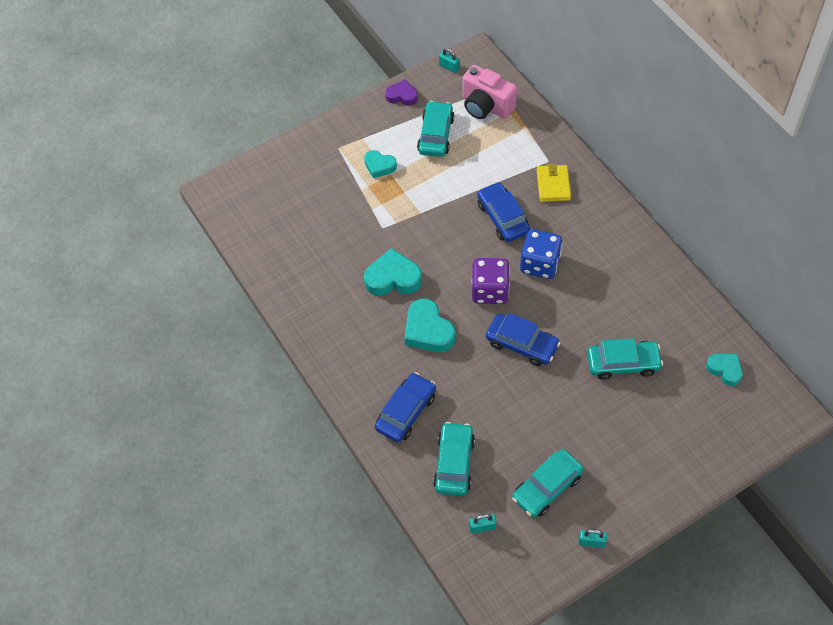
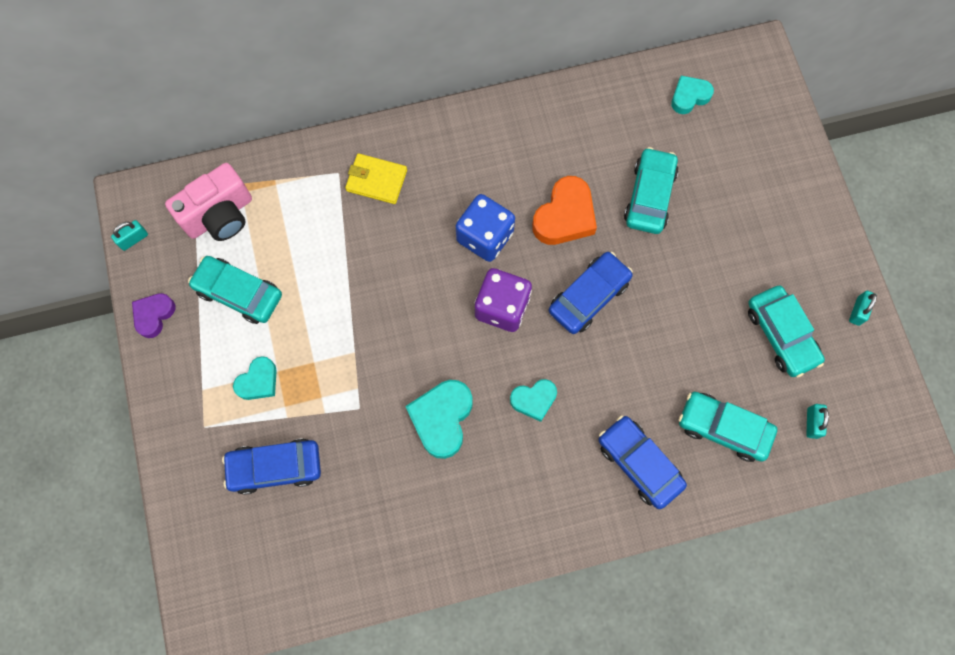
camera: 75 degrees left, 15 degrees up
turquoise heart [404,299,455,352] -> turquoise heart [510,379,557,422], size x0.62
blue car [477,182,530,242] -> blue car moved to [222,438,321,495]
none -> orange heart [532,176,597,245]

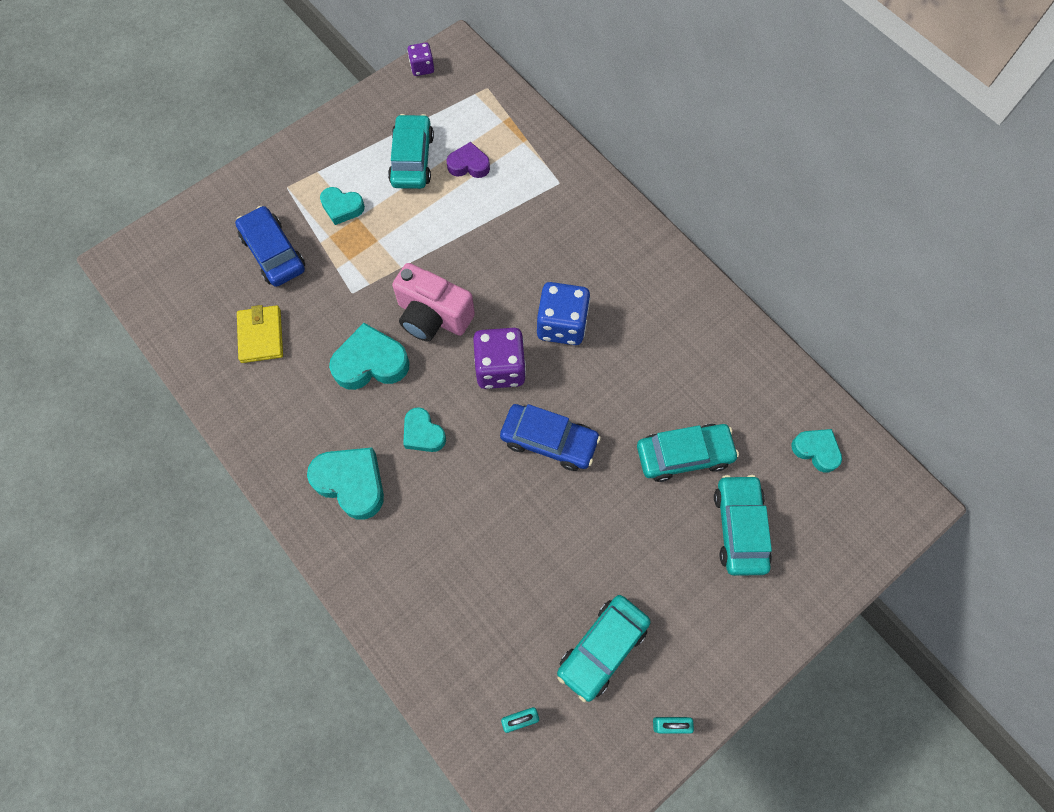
camera: 65 degrees right, 5 degrees down
turquoise padlock [111,220,148,251] -> purple dice [408,42,434,76]
purple heart [132,293,175,338] -> purple heart moved to [447,142,490,178]
pink camera [165,163,252,241] -> pink camera moved to [392,263,475,341]
yellow wallet [345,153,407,204] -> yellow wallet moved to [237,305,283,363]
orange heart [532,176,597,245] -> none
blue car [598,415,687,509] -> none
turquoise car [679,392,777,462] -> turquoise car moved to [714,475,772,576]
none -> turquoise heart [307,448,384,520]

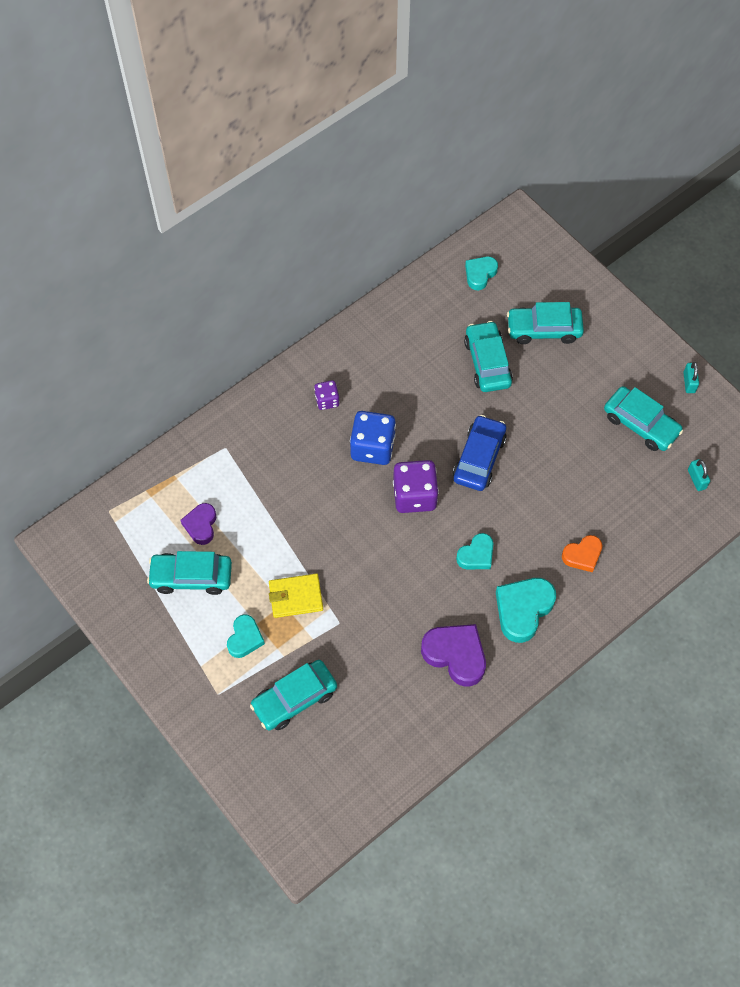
camera: 90 degrees left, 5 degrees down
blue car [235,206,305,287] -> turquoise car [250,660,337,730]
yellow wallet [237,305,283,363] -> yellow wallet moved to [269,573,323,618]
turquoise heart [329,323,410,390] -> none
pink camera [392,263,475,341] -> none
purple dice [408,42,434,76] -> purple dice moved to [314,380,340,410]
none -> purple heart [421,624,486,686]
none -> orange heart [562,535,602,572]

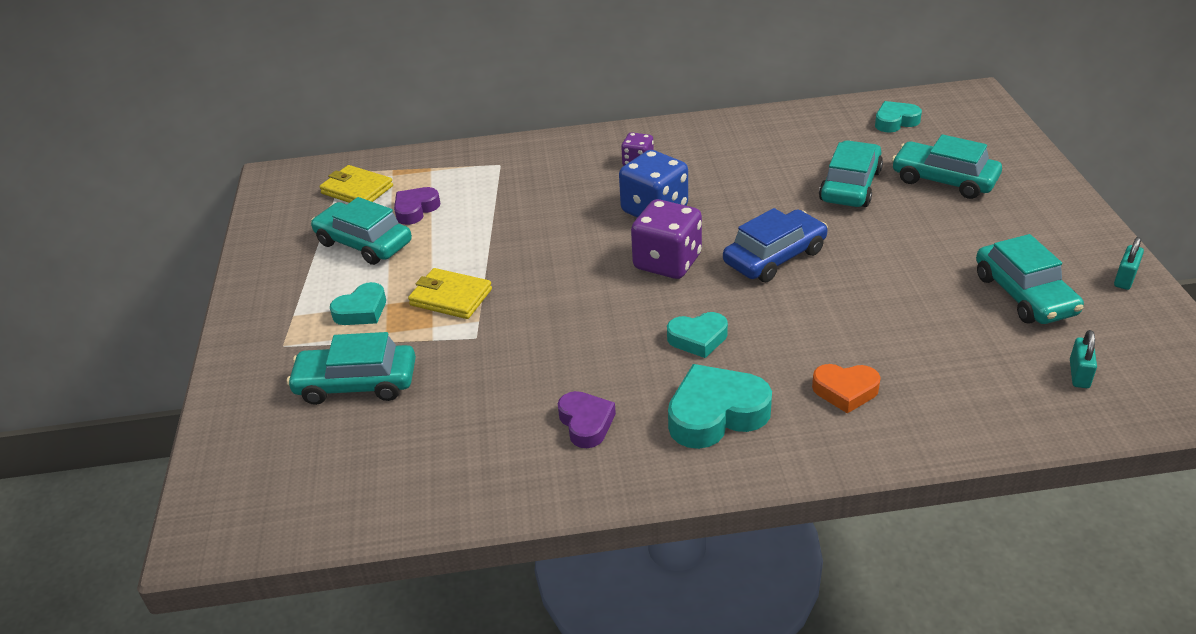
camera: 35 degrees right, 25 degrees down
purple heart [421,624,486,686] -> purple heart [558,391,616,448], size x0.62
none -> yellow wallet [319,165,393,203]

